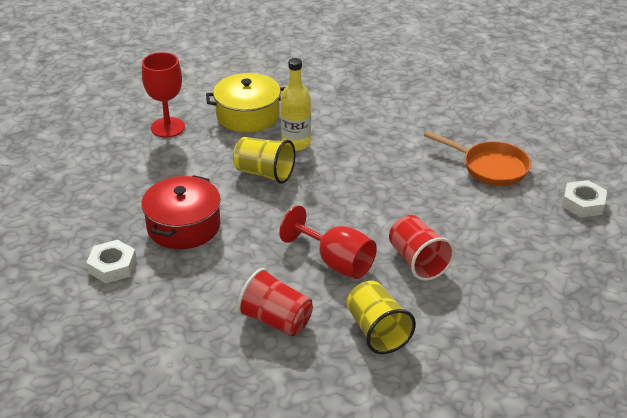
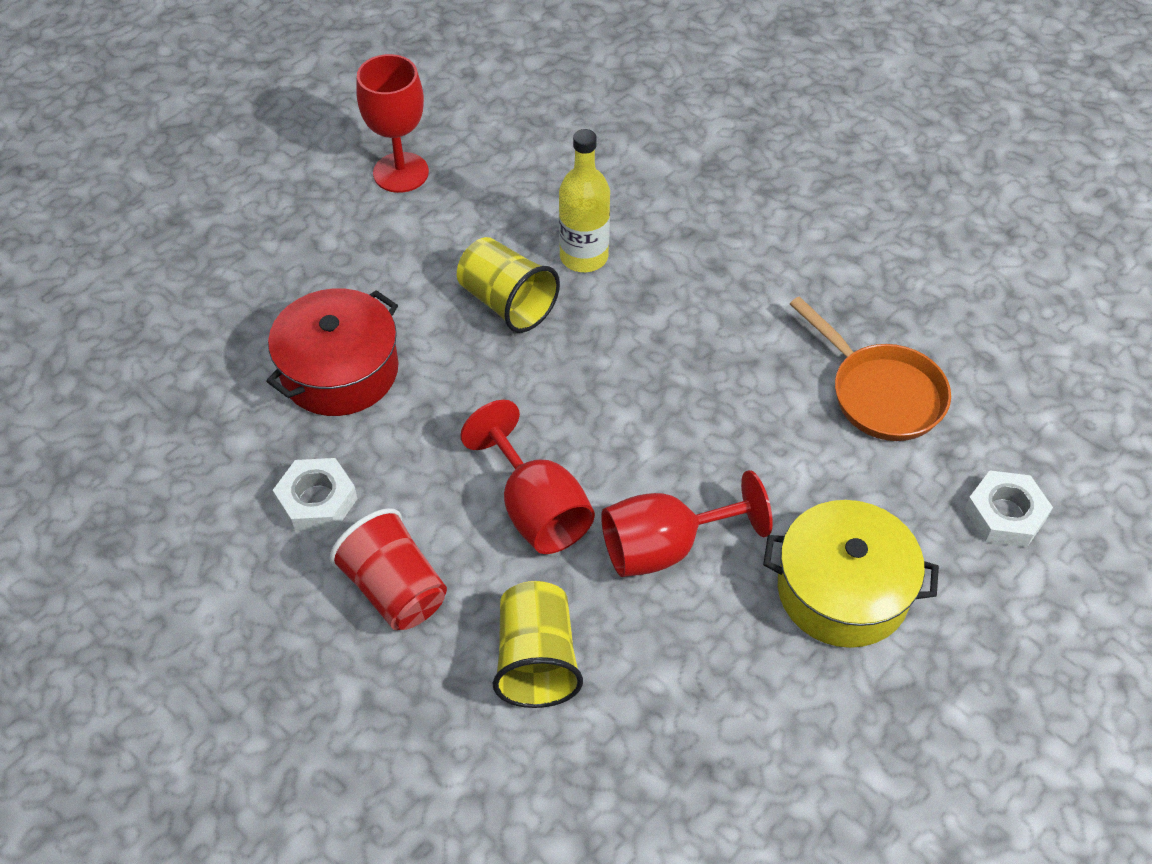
camera: 20 degrees right, 15 degrees up
white nut [86,240,137,283] -> white nut moved to [273,458,358,532]
yellow pot [206,73,286,133] -> yellow pot moved to [763,500,939,648]
red cup [389,215,455,281] -> red goblet [601,470,773,577]

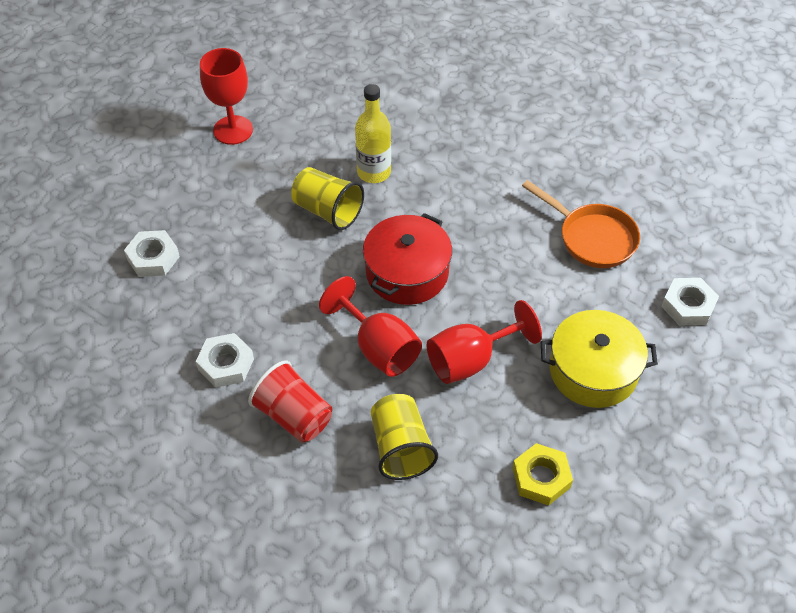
camera: 10 degrees left, 0 degrees up
red pot [266,288,399,416] -> red pot moved to [363,213,452,305]
none -> white nut [124,230,180,277]
none -> yellow nut [513,443,573,506]

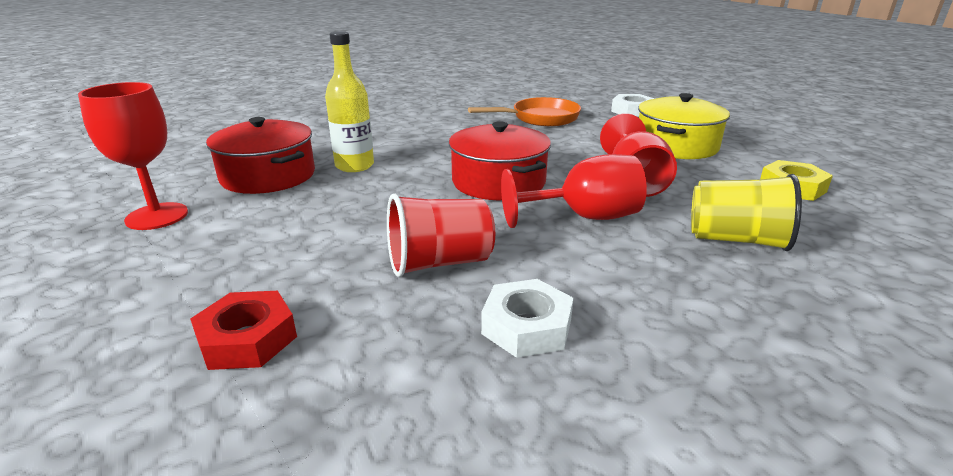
camera: 60 degrees left, 25 degrees down
white nut [124,230,180,277] -> red nut [190,291,297,370]
red cup [248,360,332,443] -> red cup moved to [387,194,495,277]
yellow cup [291,167,364,230] -> none
none -> red pot [206,117,315,194]

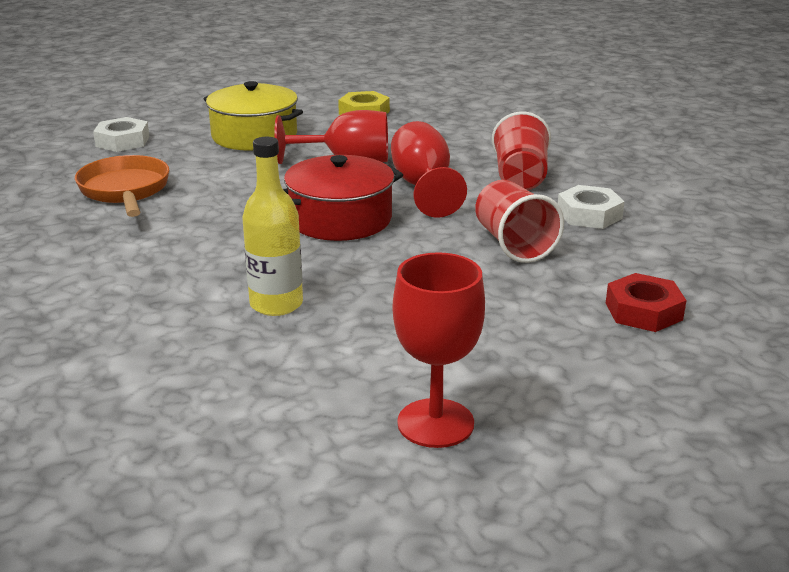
camera: 90 degrees left, 0 degrees up
red pot [206,117,315,194] -> none
yellow cup [691,174,802,251] -> none
none -> red cup [492,111,551,190]

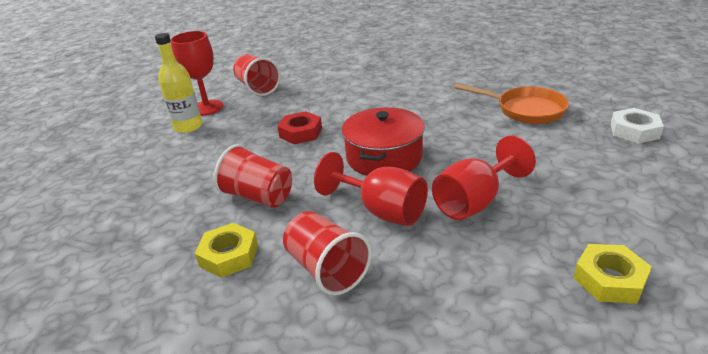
camera: 140 degrees right, 5 degrees up
yellow pot [204,81,303,151] -> none
yellow bottle [242,137,303,316] -> yellow bottle moved to [155,33,202,133]
white nut [558,185,625,229] -> yellow nut [195,223,258,278]
red nut [606,273,687,332] -> red nut moved to [277,111,322,144]
none -> red cup [233,54,281,96]

